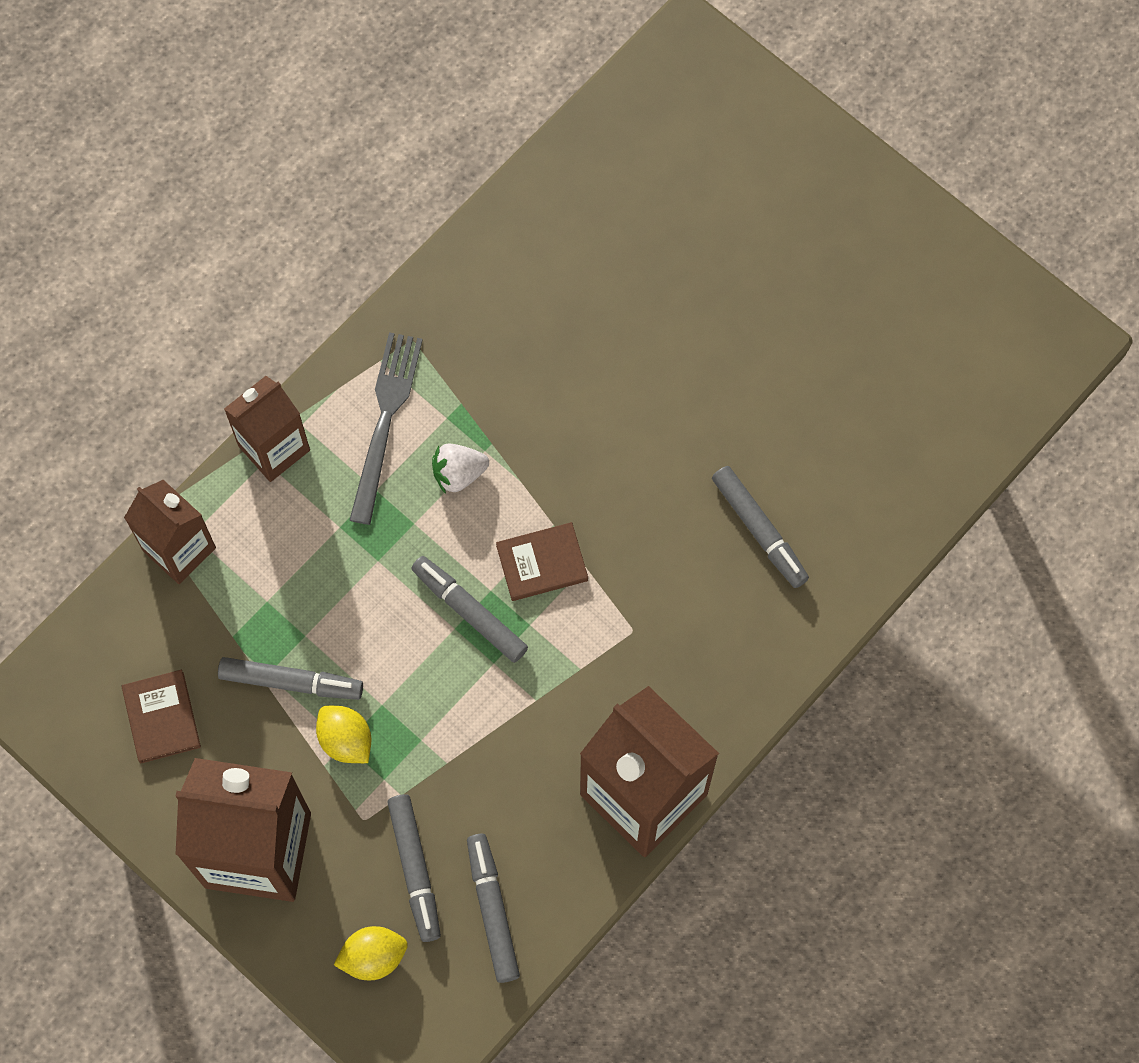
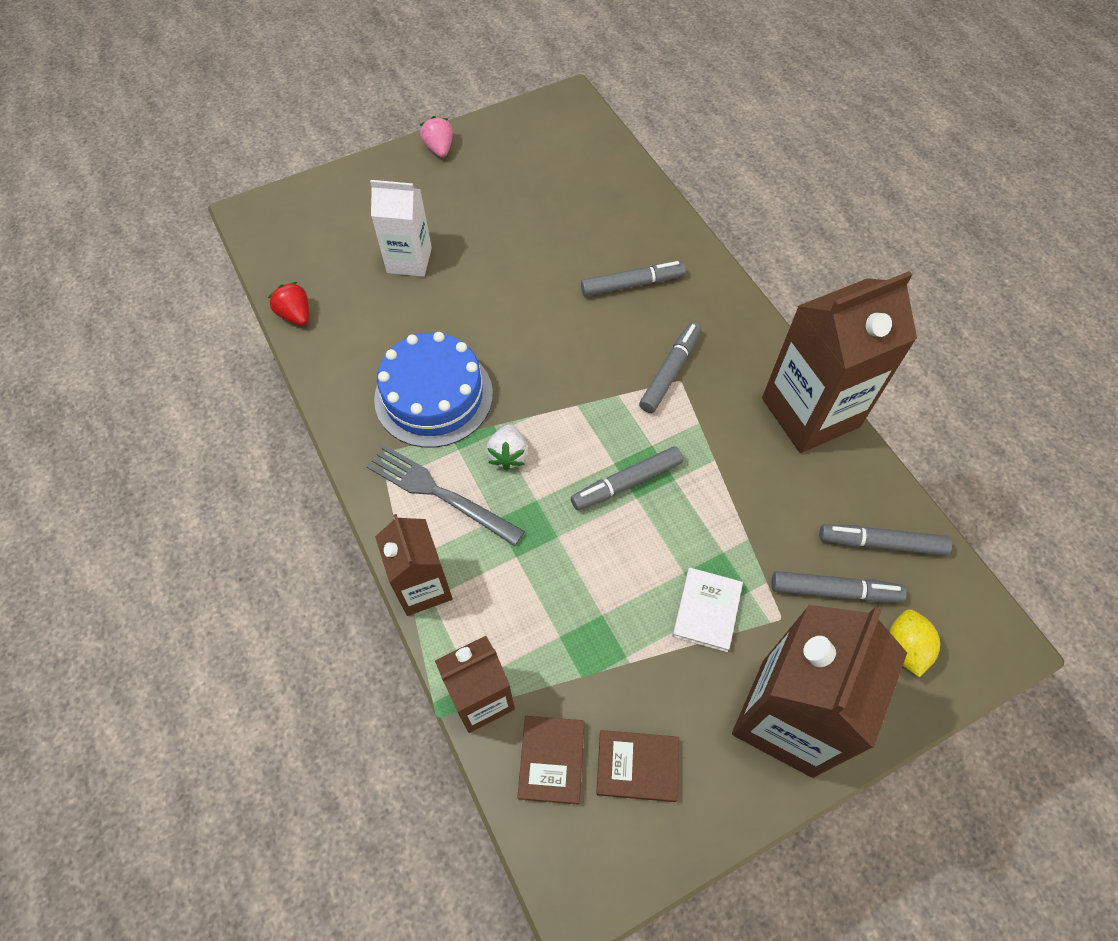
camera: 70 degrees left, 10 degrees down
grey marker [218,657,363,700] -> grey marker moved to [639,322,701,413]
yellow lemon [316,706,371,763] -> white book [672,568,743,652]
brown book [496,522,588,601] -> brown book moved to [517,716,585,804]
none -> red strawberry [268,282,309,326]
none -> white carton [370,180,432,277]
none -> blue cake [374,332,493,448]
none -> pink strawberry [420,116,453,157]

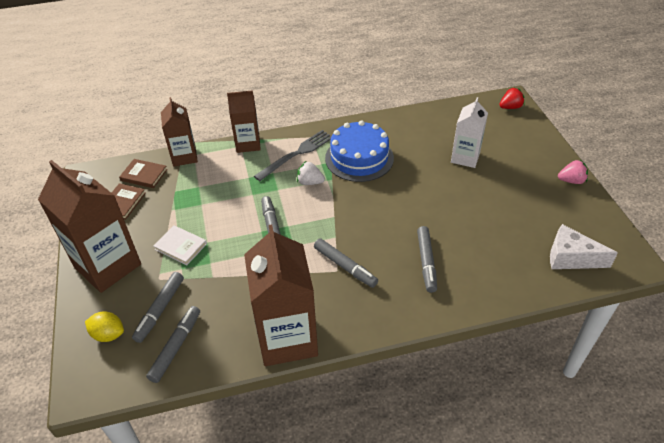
camera: 105 degrees right, 15 degrees down
red strawberry [268,282,309,326] -> red strawberry moved to [499,87,525,109]
none -> white cheese [550,224,618,269]

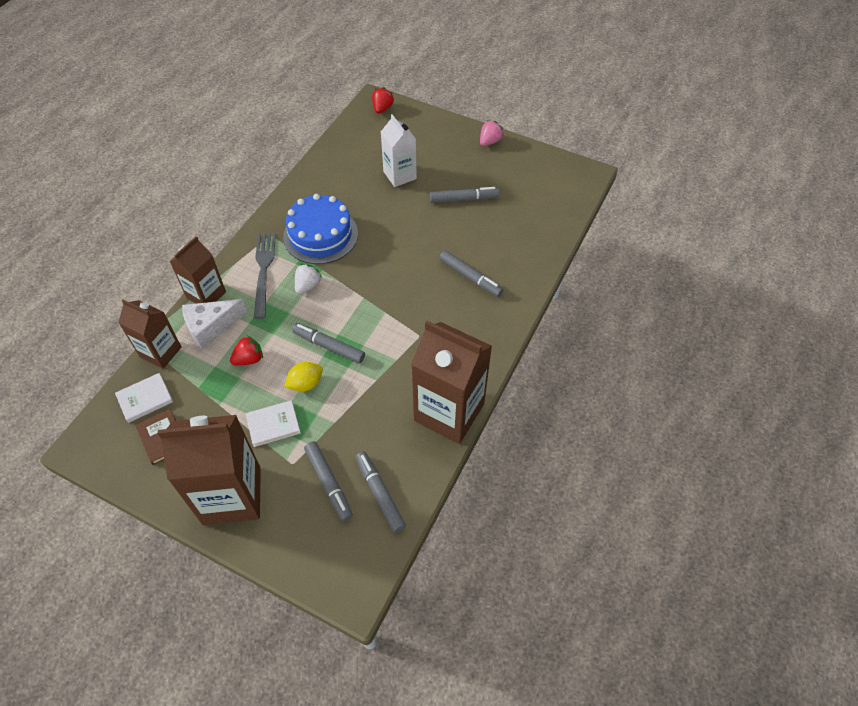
camera: 50 degrees left, 10 degrees up
yellow lemon [85,312,124,342] -> yellow lemon moved to [284,362,323,392]
brown book [119,159,167,188] -> white book [115,373,173,423]
white strawberry [297,161,325,185] -> white strawberry turned 150 degrees clockwise [295,264,322,294]
grey marker [314,238,378,288] -> grey marker moved to [430,187,500,203]
white cheese [550,224,618,269] -> white cheese moved to [182,299,247,349]
none -> red strawberry [230,336,263,366]

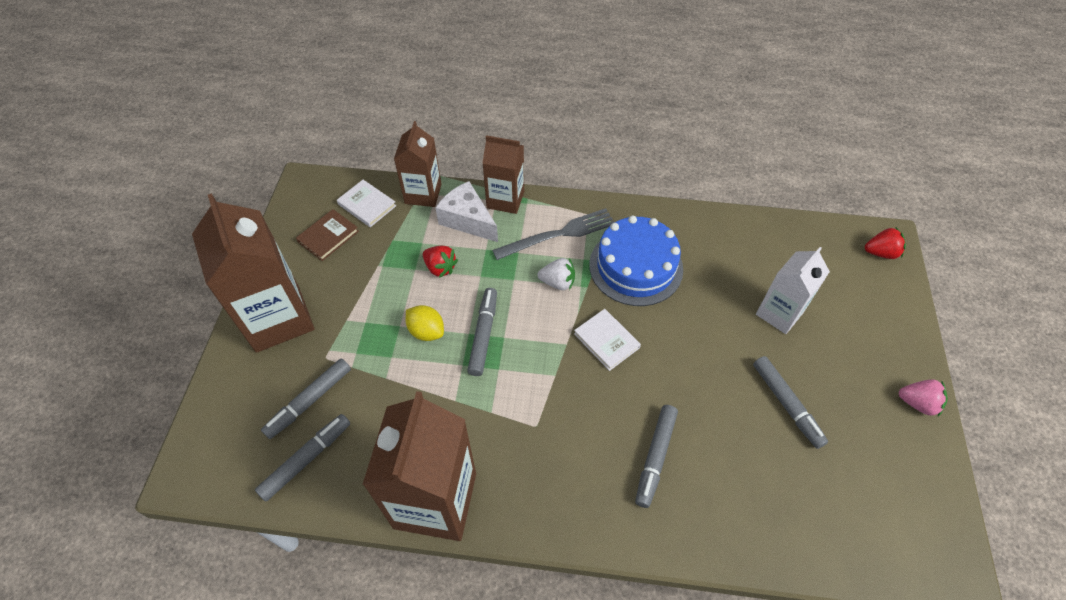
camera: 70 degrees right, 0 degrees up
white book [246,400,301,447] -> white book moved to [574,309,641,371]

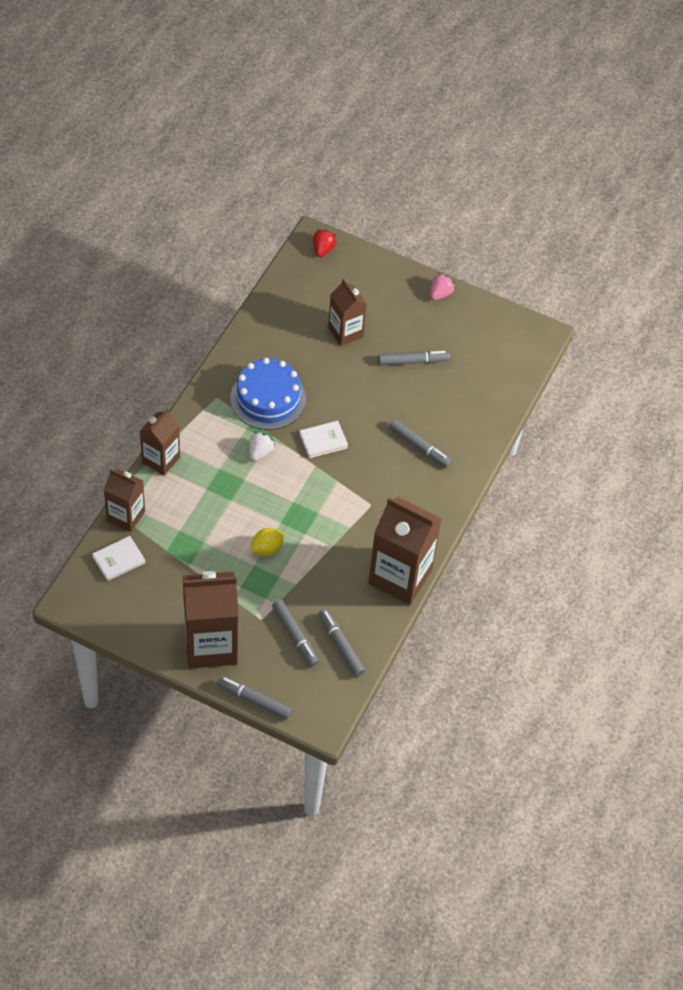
camera: 75 degrees left, 0 degrees up
brown book [296,209,359,261] -> none
red strawberry [423,246,458,278] -> none
white cheese [436,181,498,242] -> none
grey marker [467,288,497,376] -> grey marker moved to [217,676,292,719]
grey fork [492,208,615,260] -> none
white carton [756,247,830,334] -> brown carton [328,279,367,346]

